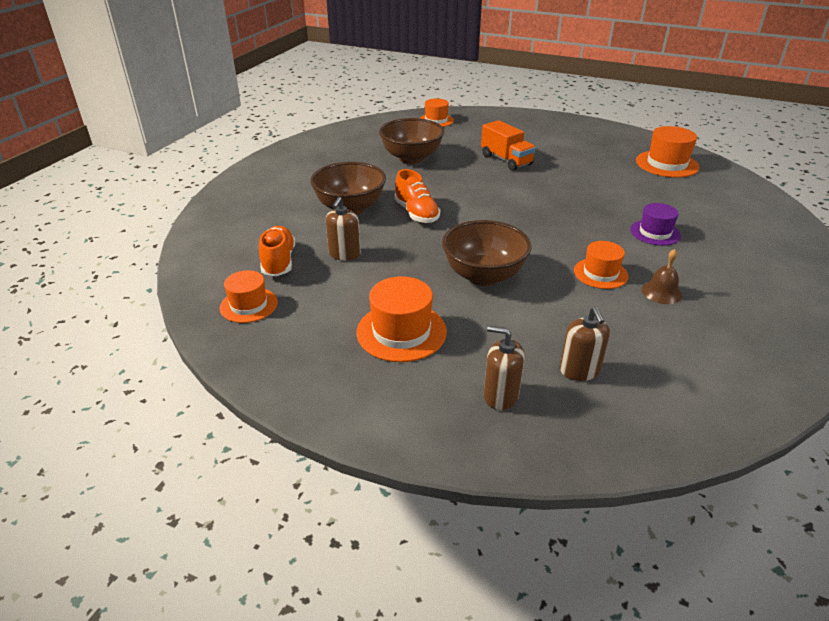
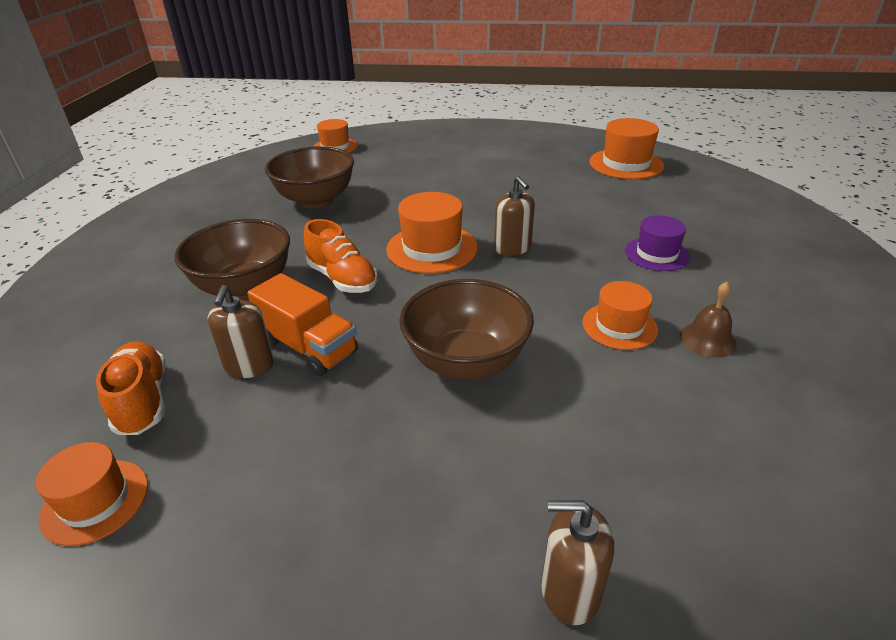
camera: 15 degrees left, 0 degrees up
orange hat [356,276,447,362] -> orange hat moved to [386,192,478,274]
orange truck [481,120,536,171] -> orange truck moved to [247,273,358,376]
brown soap dispenser [560,307,610,381] -> brown soap dispenser moved to [494,176,535,256]

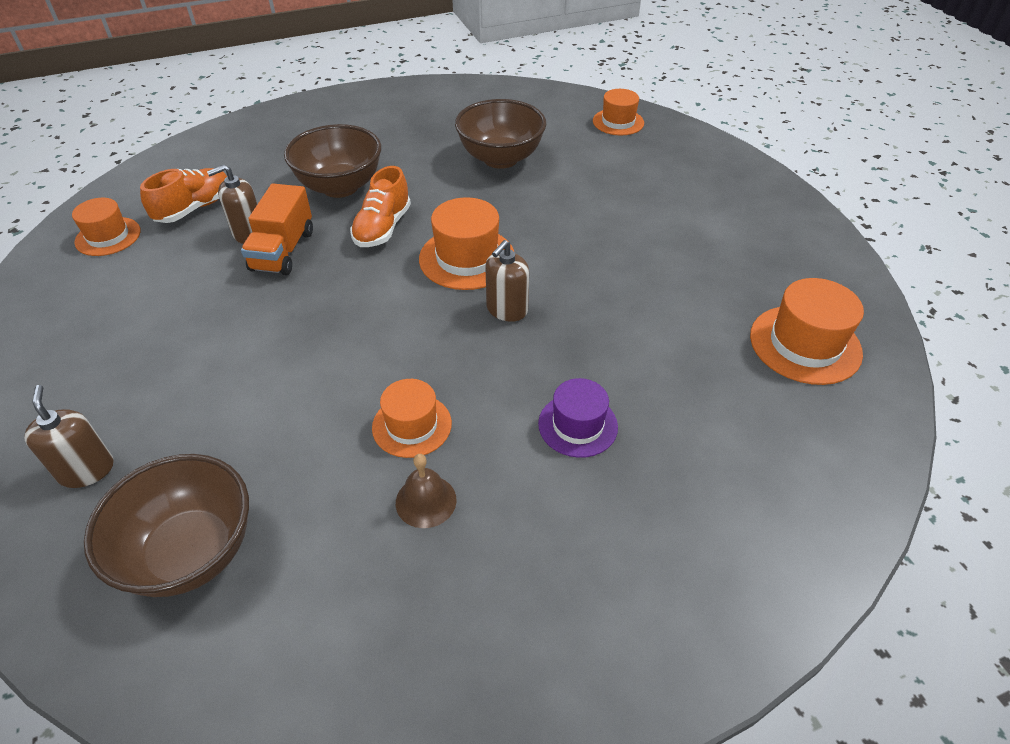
camera: 60 degrees right, 10 degrees up
brown bowl [399,279,534,380] -> brown bowl moved to [84,454,249,597]

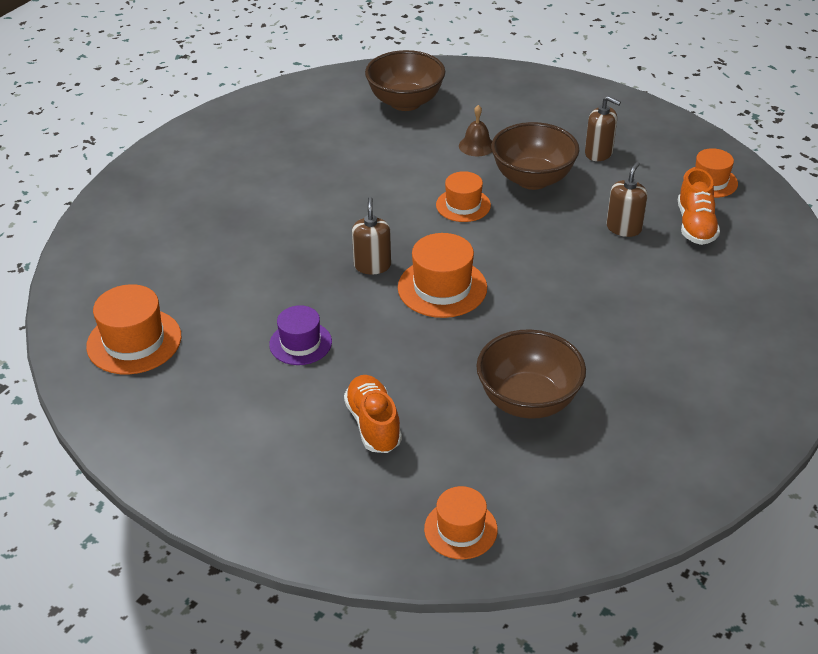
camera: 145 degrees right, 5 degrees down
brown soap dispenser [24,385,114,488] -> brown soap dispenser moved to [585,96,621,161]
orange truck [241,184,313,275] -> none
brown bowl [284,124,381,198] -> brown bowl moved to [491,122,579,190]
orange shoe [350,166,411,247] -> orange shoe moved to [344,375,402,453]
orange hat [372,379,452,458] -> orange hat moved to [436,171,491,222]
brown bell [396,454,457,528] -> brown bell moved to [459,105,492,156]
purple hat [538,378,618,458] -> purple hat moved to [269,305,332,365]

